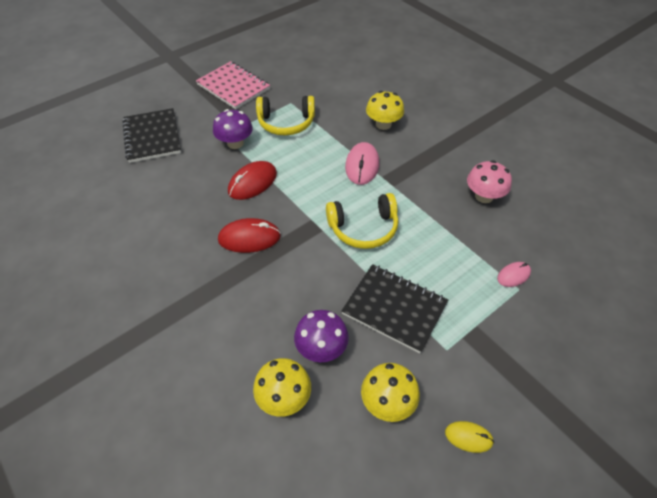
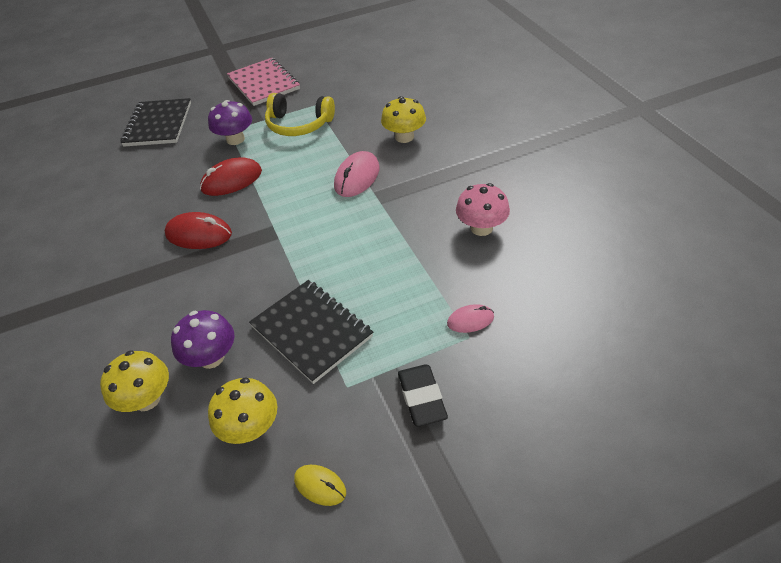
camera: 20 degrees right, 5 degrees down
yellow headphones [326,193,398,249] -> none
none -> black eraser [398,364,448,427]

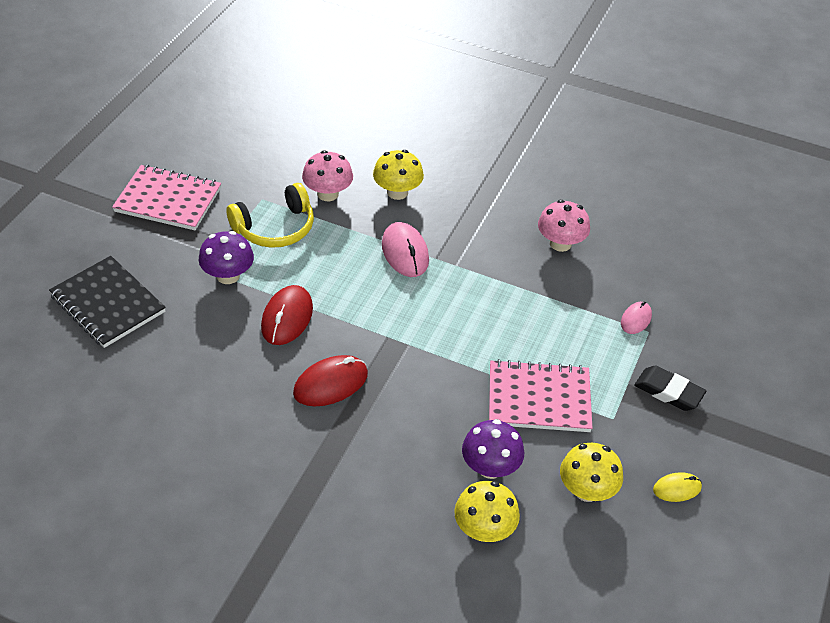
camera: 50 degrees left, 0 degrees up
black notebook [249,280,373,384] -> pink notebook [489,359,592,432]
none -> pink mushroom [302,150,353,201]

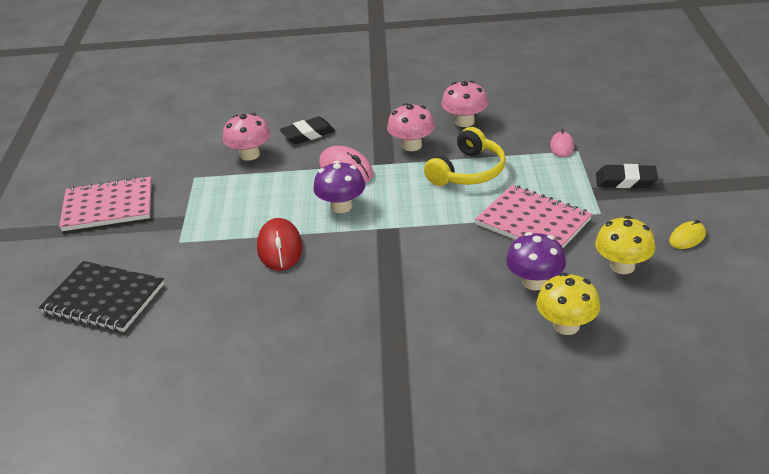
camera: 20 degrees left, 10 degrees down
purple mushroom [199,231,254,284] -> purple mushroom moved to [313,161,365,213]
yellow headphones [226,183,314,248] -> yellow headphones moved to [424,127,506,186]
red mouse [293,355,368,406] -> none
yellow mushroom [373,150,424,200] -> black eraser [280,117,335,144]
pink notebook [489,359,592,432] -> pink notebook turned 60 degrees clockwise [475,185,592,248]
none -> pink mushroom [387,103,435,151]

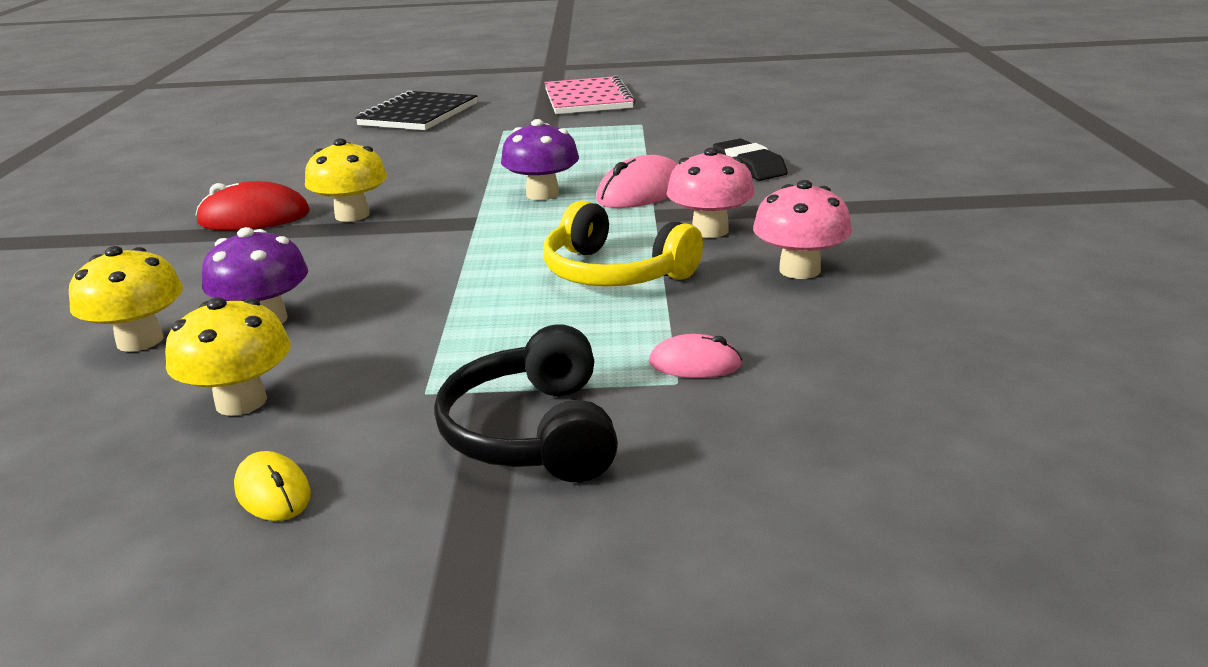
camera: 90 degrees right, 10 degrees down
pink mushroom [223,113,270,161] -> none
red mouse [257,218,302,271] -> red mouse moved to [196,181,310,230]
pink notebook [475,185,592,248] -> none
black eraser [596,164,658,188] -> black headphones [434,324,618,482]
none -> yellow mushroom [305,138,387,222]

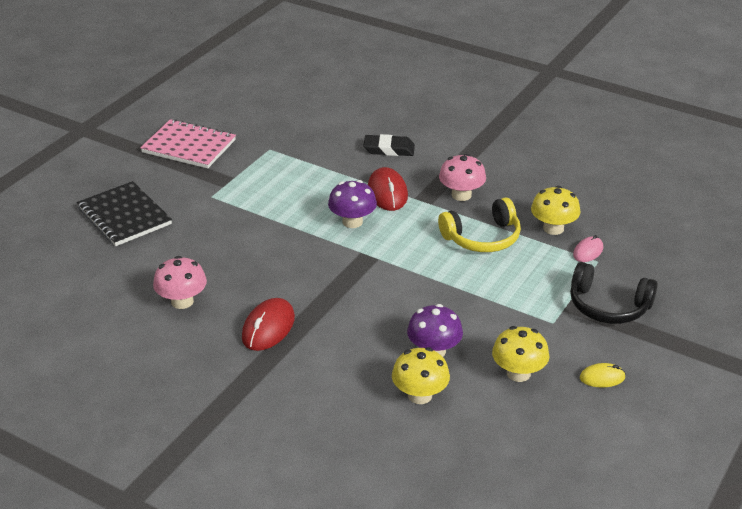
camera: 60 degrees left, 10 degrees up
yellow mushroom [305,138,387,222] -> yellow mushroom moved to [531,186,580,235]
pink mouse [596,155,678,208] -> red mouse [368,167,408,211]
pink mushroom [753,180,852,279] -> pink mushroom moved to [153,256,207,309]

